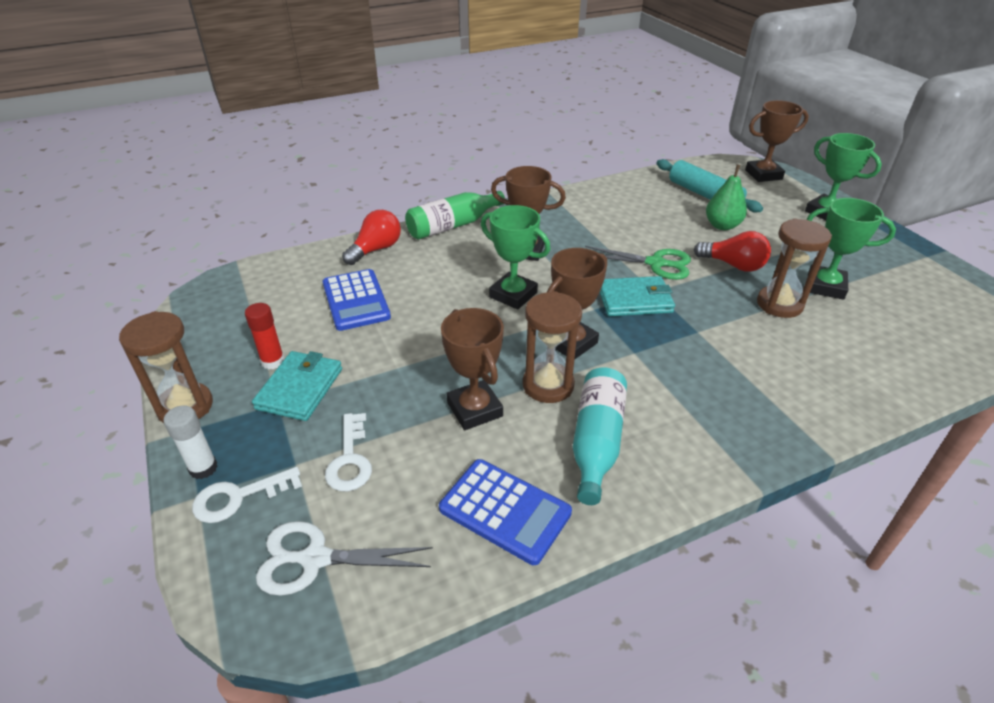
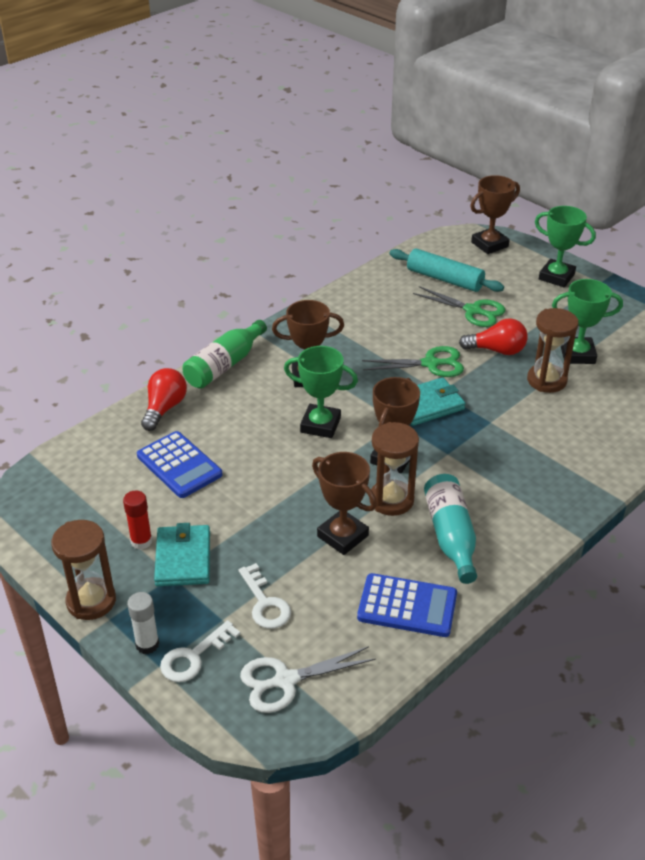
camera: 20 degrees left, 0 degrees up
green pear [706,164,747,230] -> green scissors [413,286,505,327]

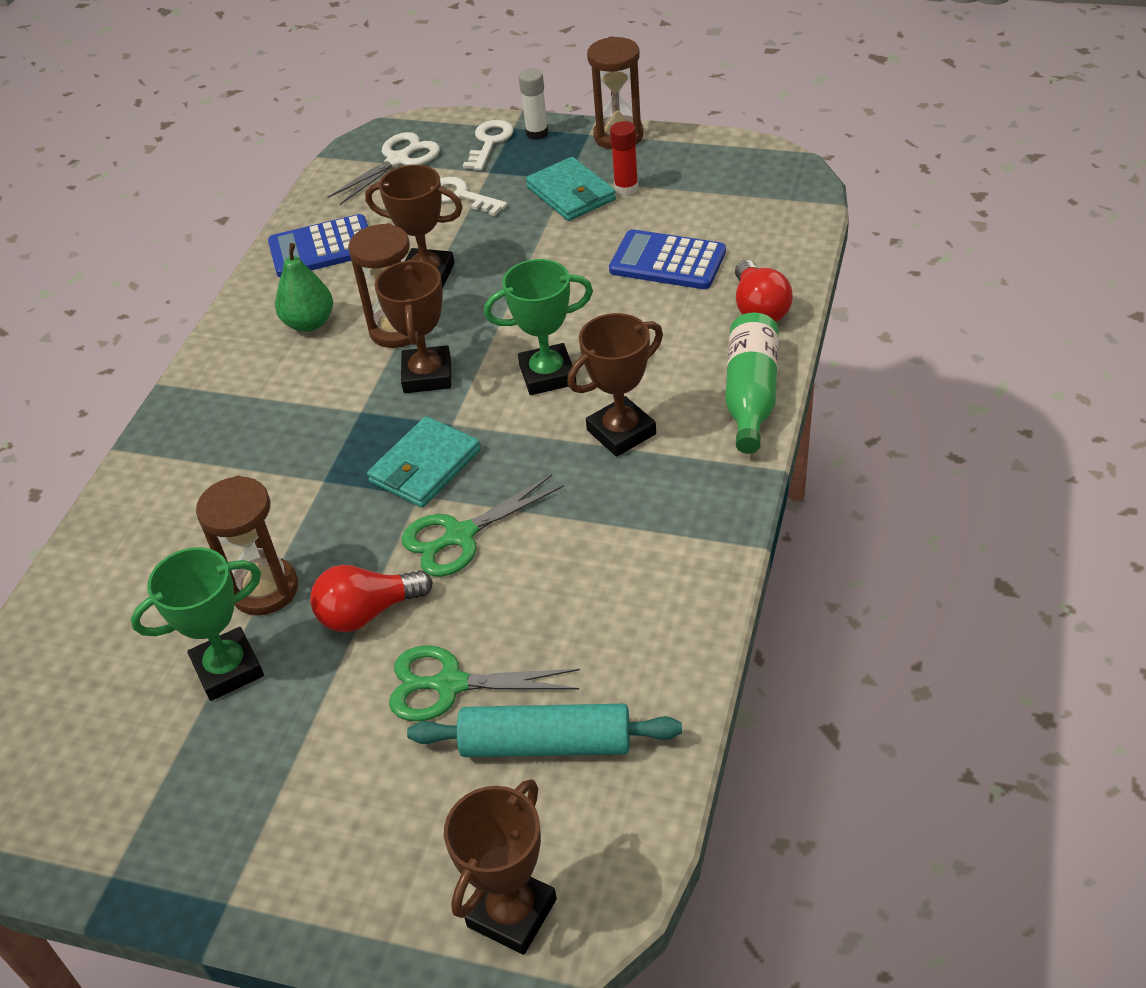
camera: 155 degrees right, 5 degrees up
turquoise bottle [424,474,477,584] -> green pear [275,243,333,332]
green trophy [535,206,596,287] -> none

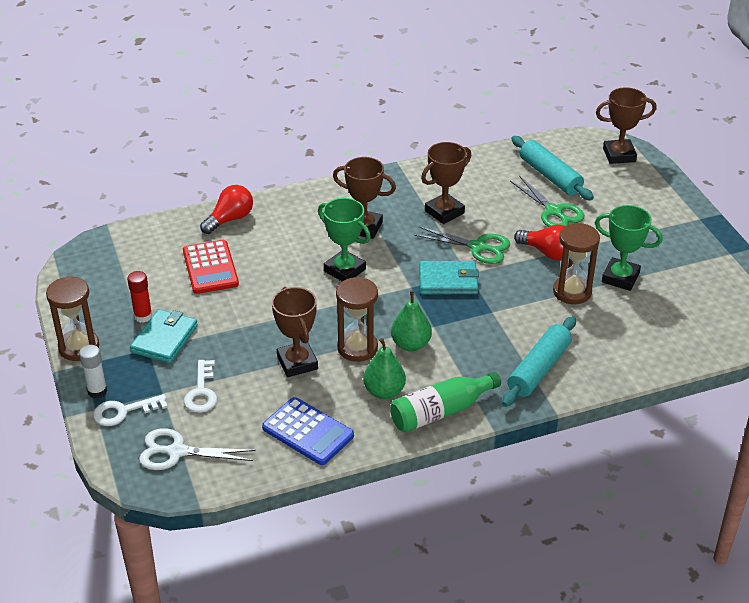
camera: 130 degrees left, 5 degrees down
brown trophy [375,259,451,393] -> brown trophy moved to [421,142,471,224]
blue calculator [609,229,726,289] -> red calculator [183,240,239,294]
green bottle [725,313,779,454] -> green bottle moved to [390,372,501,432]
none -> green pear [391,291,432,351]
none -> turquoise rolling pin [502,316,576,407]

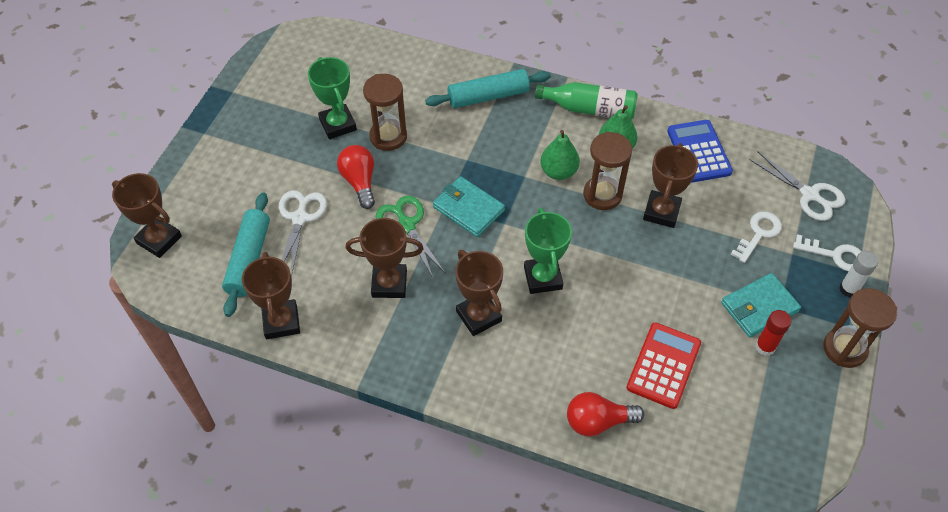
camera: 140 degrees left, 15 degrees up
green scissors [510,176,585,227] -> white scissors [279,190,327,277]
none -> brown trophy [242,252,300,339]

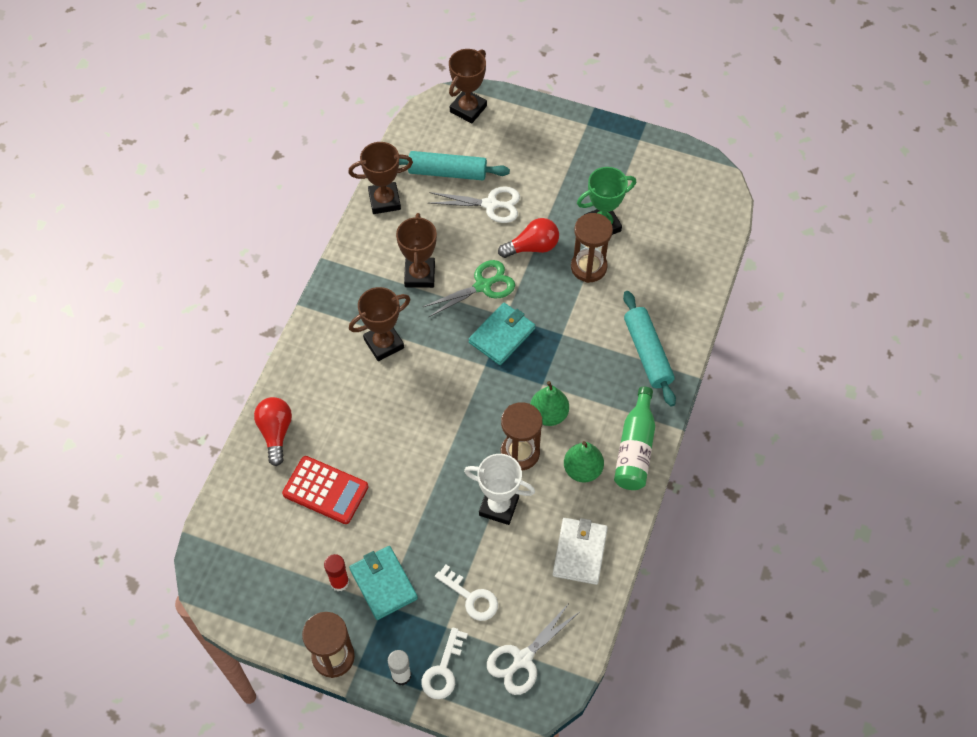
camera: 90 degrees right, 5 degrees up
green trophy [524,208,572,294] -> none
brown trophy [643,143,698,228] -> white trophy [464,454,535,525]
blue calculator [667,120,733,182] -> white wallet [553,518,608,585]

